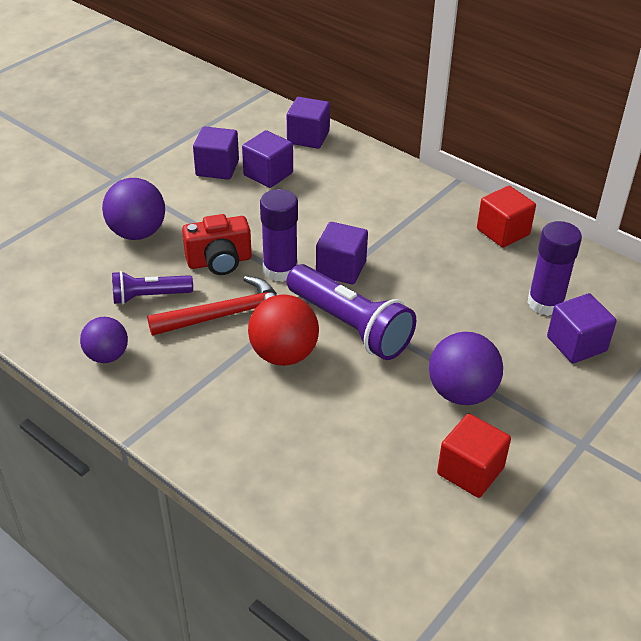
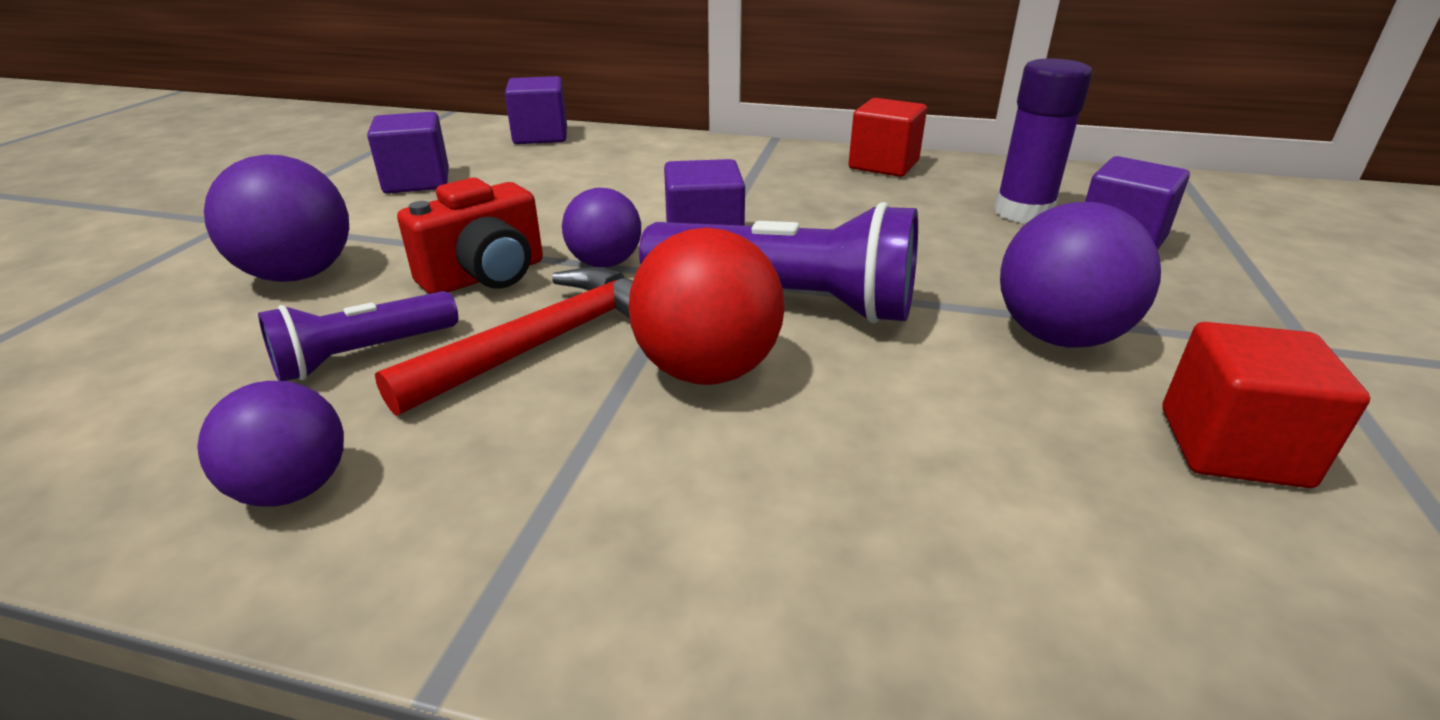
camera: 25 degrees left, 10 degrees down
purple cube [242,130,293,188] -> none
purple glue stick [260,189,298,282] -> purple ball [562,188,641,268]

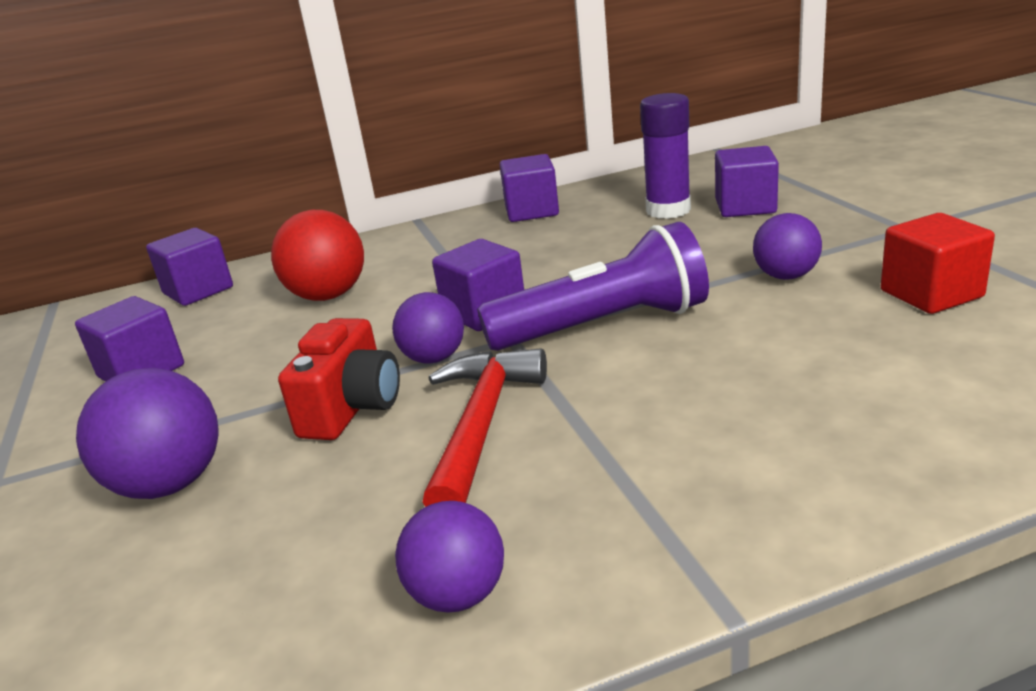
camera: 30 degrees left, 5 degrees down
purple flashlight [258,291,458,381] -> none
red ball [628,228,785,385] -> red ball moved to [271,210,364,301]
red cube [849,98,927,177] -> purple cube [500,154,559,222]
purple ball [1000,202,1161,348] -> purple ball [753,213,822,280], size x0.66

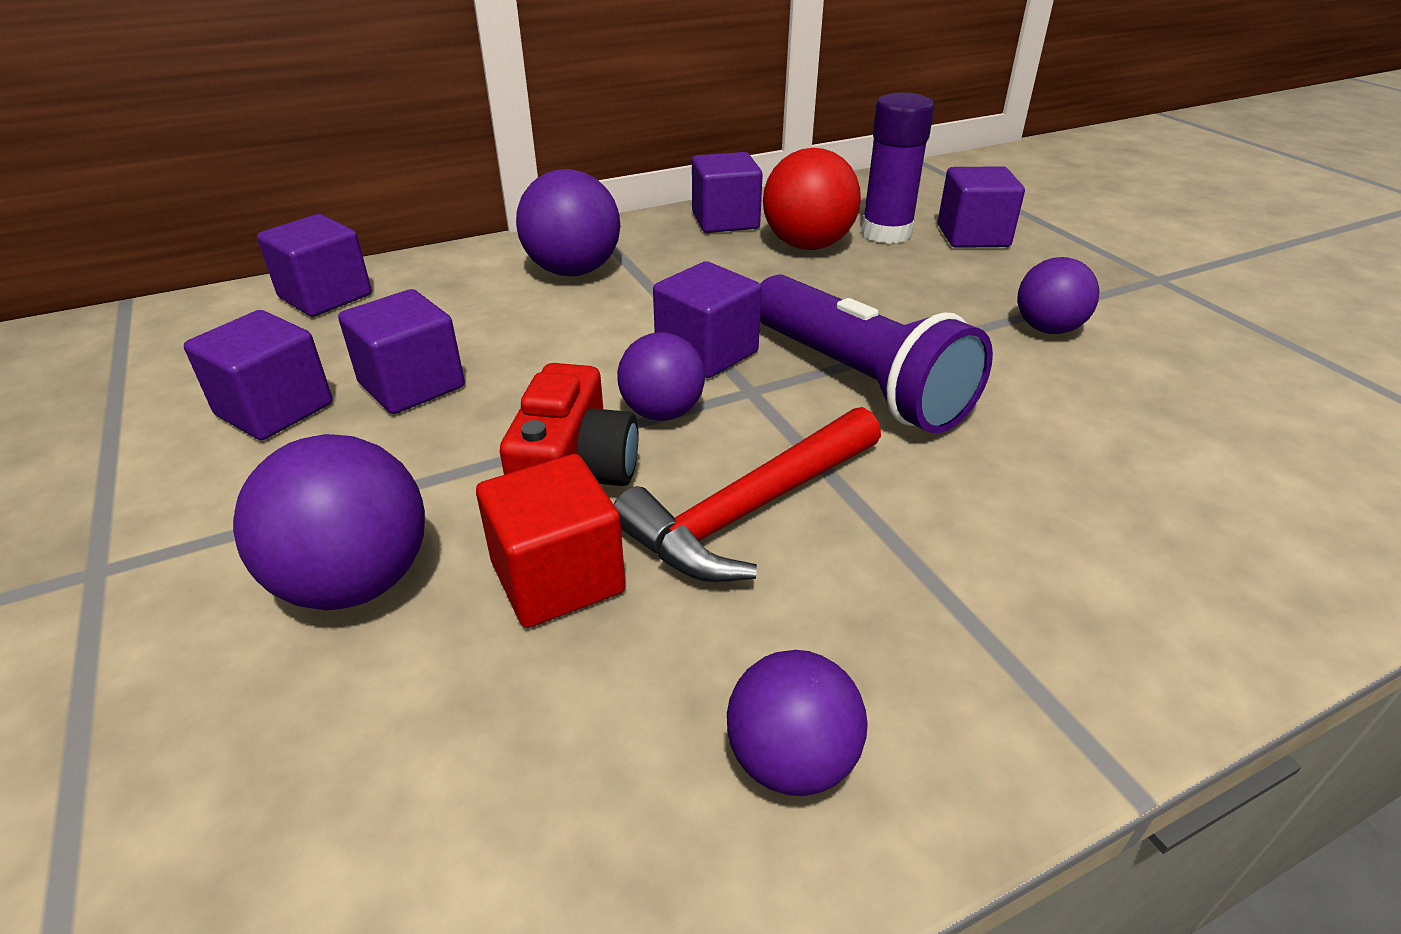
camera: 10 degrees left, 10 degrees up
red ball [271,210,364,301] -> red ball moved to [763,148,861,250]
red hammer [423,348,547,507] -> red hammer turned 135 degrees counterclockwise [614,407,881,582]
purple flashlight [477,222,709,351] -> purple flashlight turned 75 degrees clockwise [760,275,993,434]
red cube [881,213,995,314] -> red cube moved to [476,454,626,628]
none -> purple cube [338,289,465,414]
none -> purple ball [516,169,620,276]

